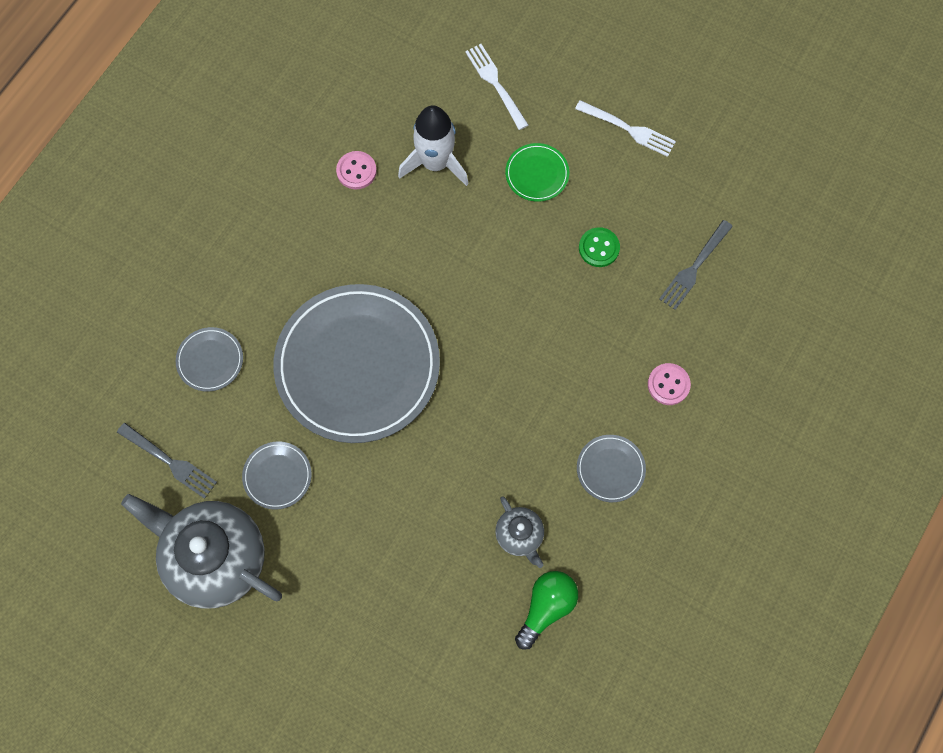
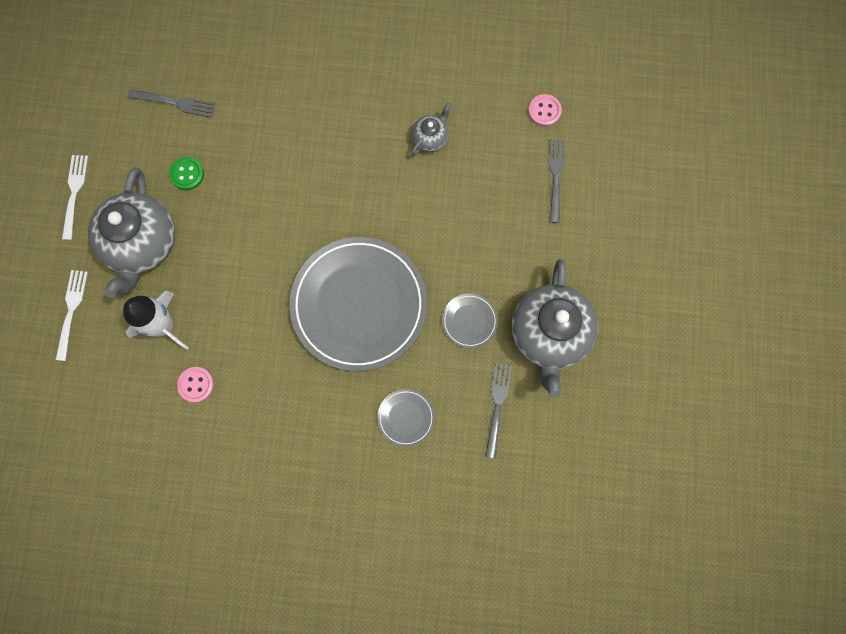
camera: 115 degrees left, 5 degrees up
white fork [465,44,528,130] -> white fork turned 150 degrees clockwise [56,270,88,361]
green plate [505,143,569,202] -> grey teapot [88,168,175,298]
green light bulb [515,571,578,650] -> none
grey plate [577,435,646,502] -> none
pink button [648,363,691,405] -> pink button moved to [528,94,562,126]
none -> grey fork [548,139,565,223]

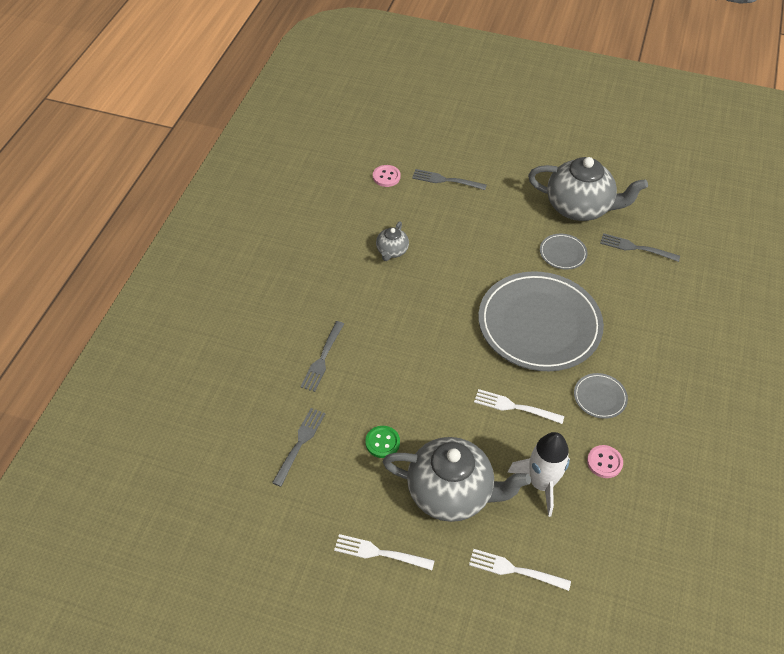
camera: 80 degrees left, 25 degrees down
grey plate [377,389,435,447] -> grey plate moved to [574,373,628,419]
grey teapot [411,103,451,156] -> grey teapot turned 120 degrees counterclockwise [376,221,409,261]
none -> grey fork [300,321,344,392]
none -> white fork [474,389,564,424]

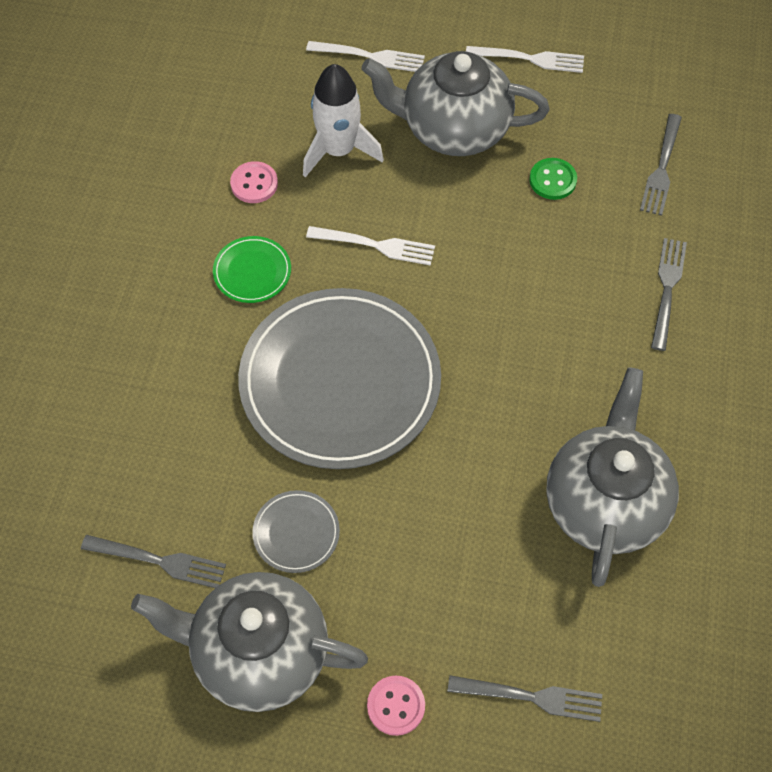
camera: 175 degrees right, 10 degrees up
pink button [373,165,401,187] -> pink button moved to [367,676,425,736]
grey teapot [376,221,409,261] -> grey teapot [546,367,679,587], size x2.14
grey plate [574,373,628,419] -> green plate [213,236,291,303]

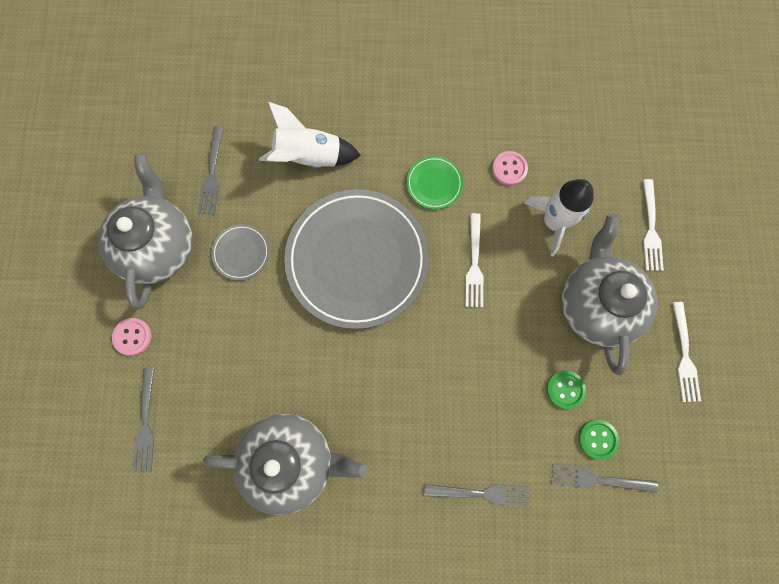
camera: 80 degrees right, 15 degrees up
none -> white rocket [259,102,361,168]
none -> green button [578,420,619,460]

